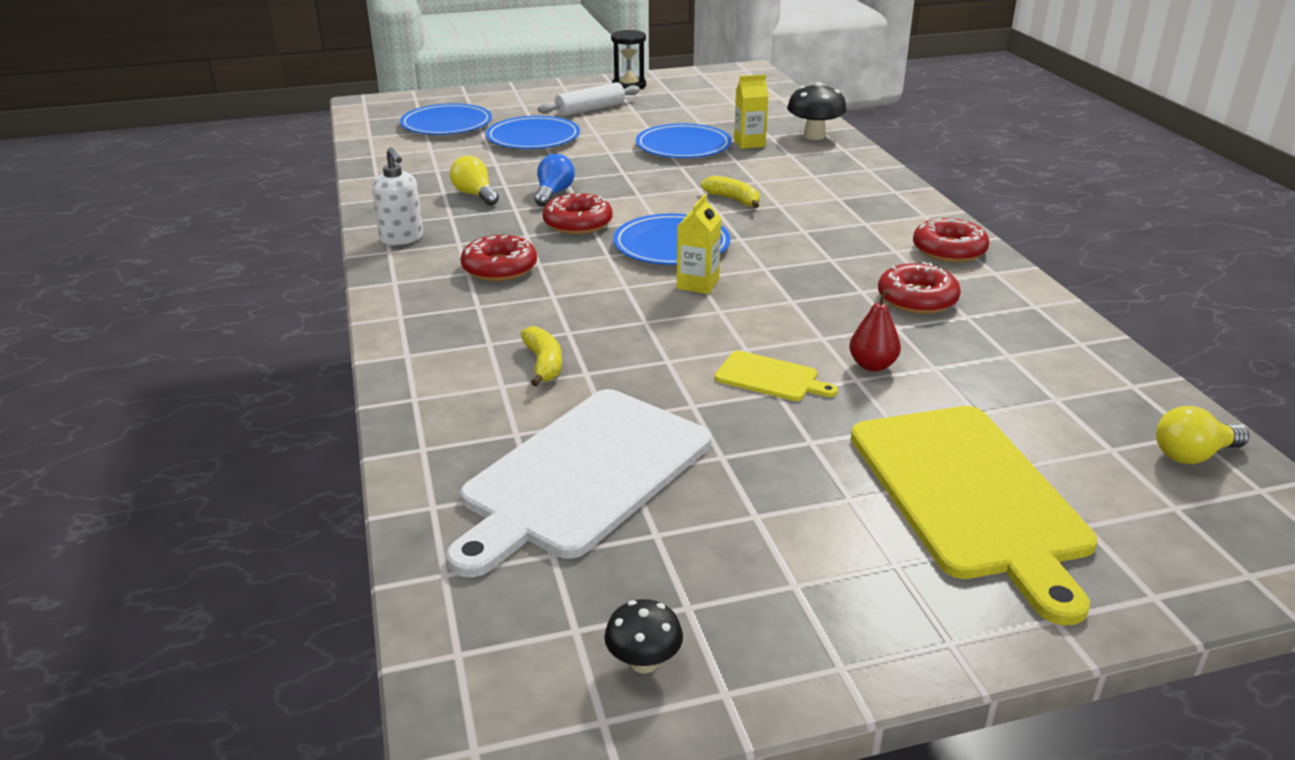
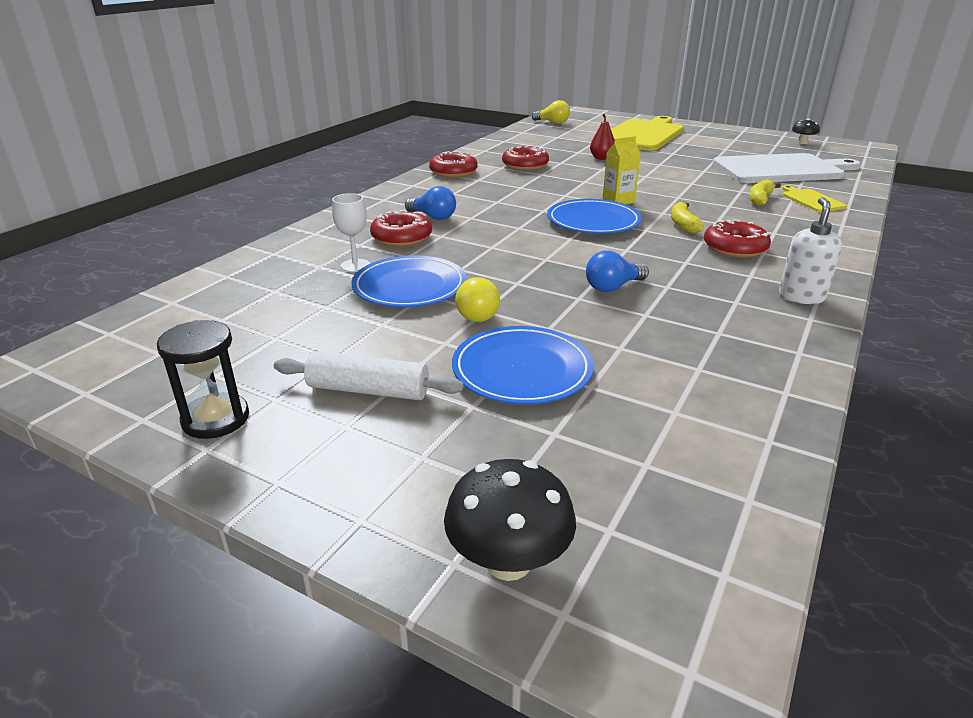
camera: 135 degrees left, 0 degrees up
blue plate [400,103,492,135] -> none
yellow light bulb [450,155,499,206] -> yellow light bulb moved to [455,277,500,322]
red donut [542,193,612,234] -> red donut moved to [370,210,432,246]
yellow banana [701,176,760,208] -> yellow banana moved to [671,202,704,234]
yellow cutting board [714,351,838,401] -> yellow cutting board moved to [782,185,847,212]
yellow carton [734,74,768,149] -> white goblet [332,193,370,272]
black mushroom [787,82,847,140] -> black mushroom moved to [444,459,576,581]
none -> blue light bulb [405,186,456,220]

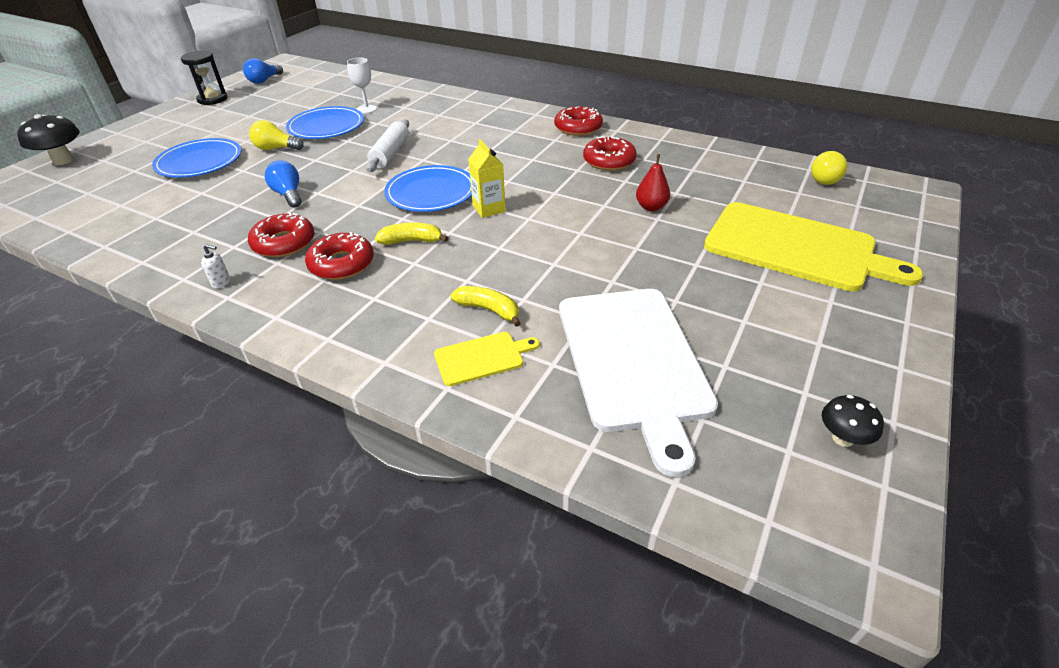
camera: 90 degrees right, 10 degrees up
white rolling pin [274,351,464,400] -> white rolling pin moved to [366,120,409,172]
red donut [370,210,432,246] -> red donut moved to [248,212,315,257]
blue light bulb [405,186,456,220] -> blue light bulb moved to [243,58,283,84]
white soap dispenser [779,197,842,304] -> white soap dispenser [201,244,230,288], size x0.50

